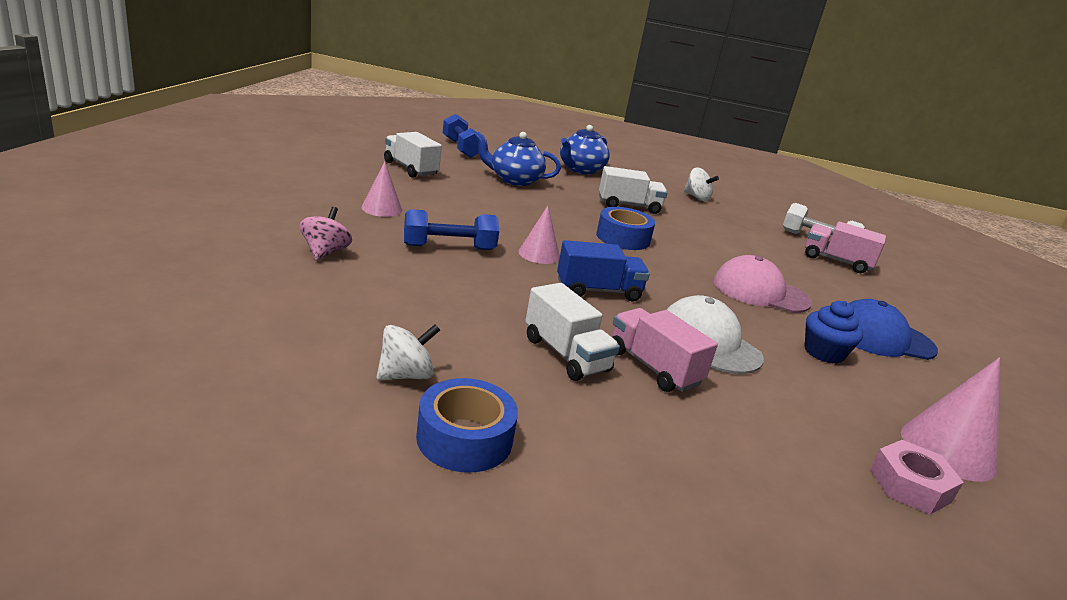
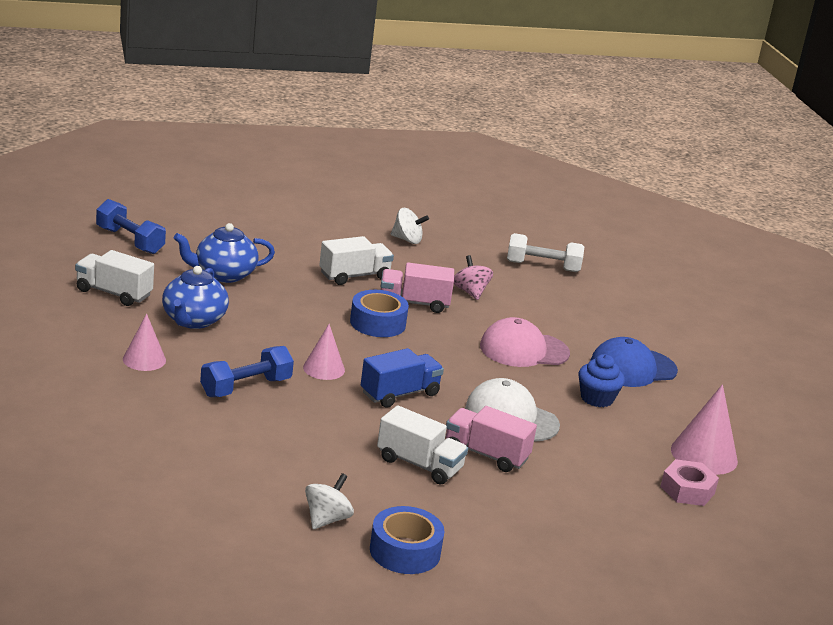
camera: 25 degrees left, 0 degrees up
pink spinning top [300,207,352,261] -> pink spinning top moved to [454,255,493,300]
blue teapot [560,125,610,174] -> blue teapot moved to [162,266,229,329]
pink truck [805,222,886,273] -> pink truck moved to [381,263,454,313]

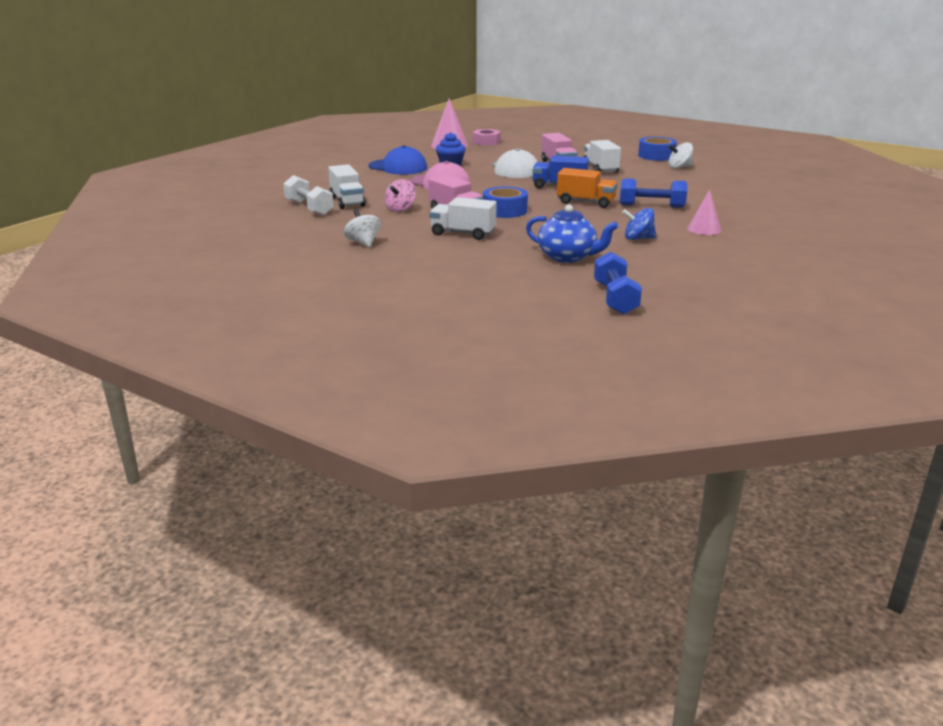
camera: 130 degrees left, 0 degrees up
white truck [75,250,154,306] -> white truck moved to [328,164,366,209]
blue teapot [162,266,229,329] -> blue spinning top [622,208,656,240]
pink cone [303,324,345,380] -> orange truck [557,168,618,208]

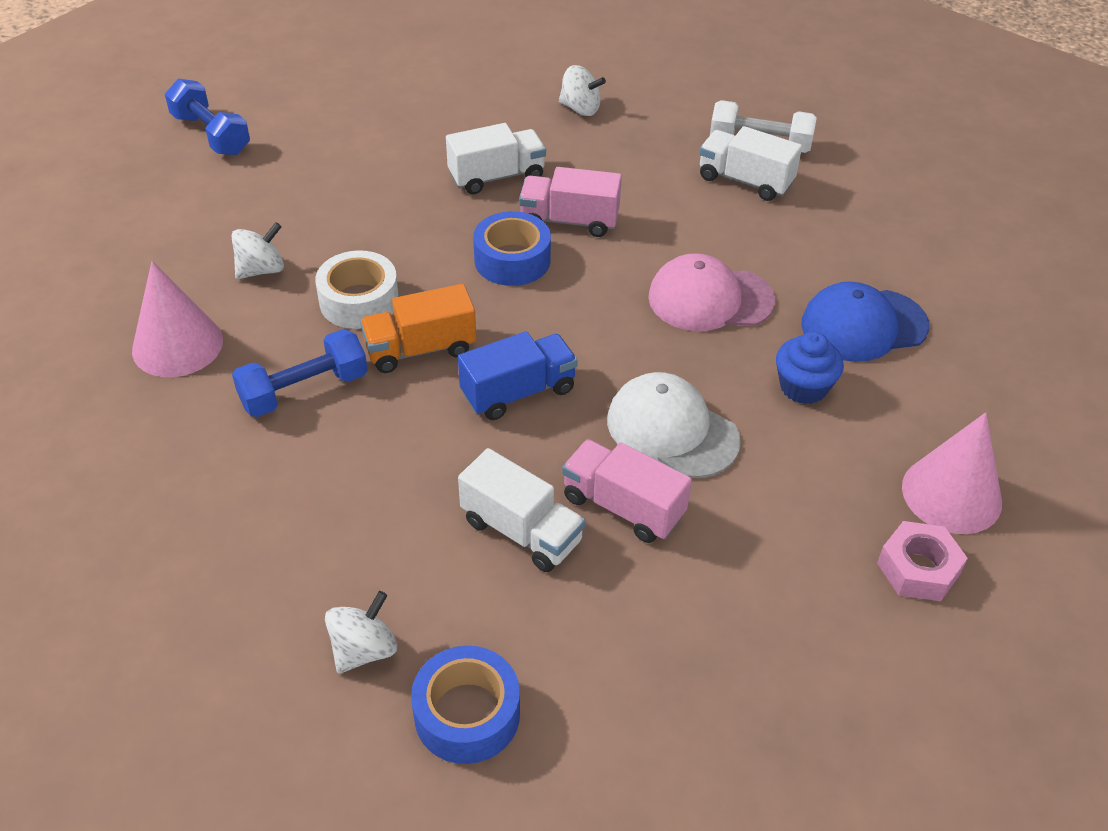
camera: 140 degrees right, 20 degrees up
pink spinning top [384,179,416,212] -> none
blue teapot [526,204,618,263] -> none
blue spinning top [622,208,656,240] -> white spinning top [232,222,284,279]
pink cone [687,189,721,235] -> pink cone [132,261,223,377], size x1.54
none -> white tape [315,250,399,329]

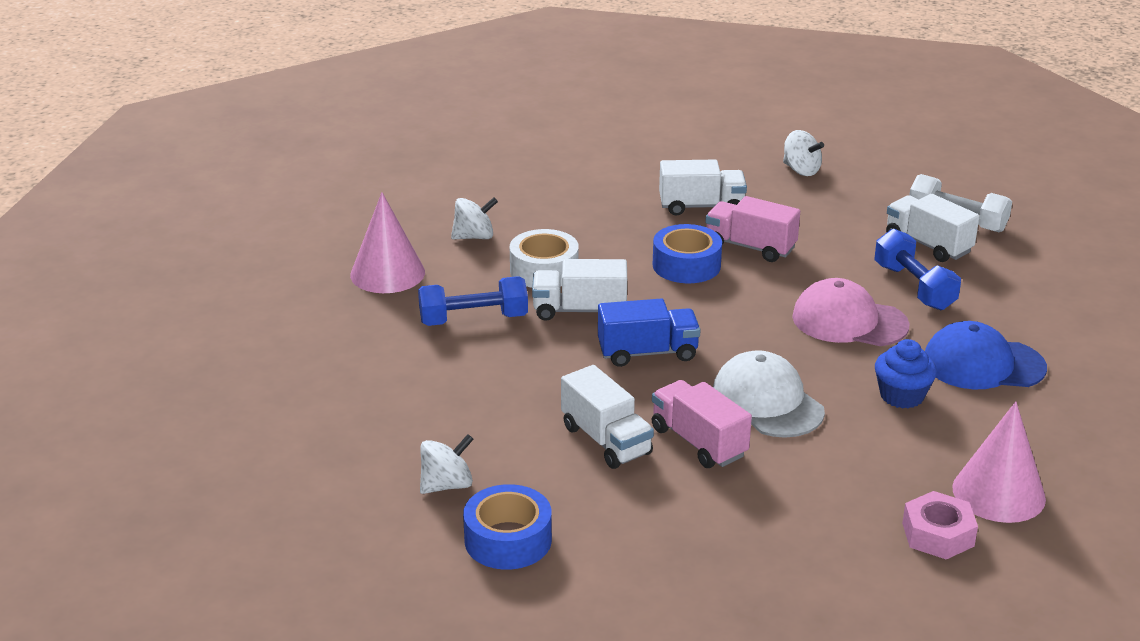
camera: 20 degrees right, 15 degrees down
blue dumbbell [165,79,250,155] -> blue dumbbell moved to [874,229,961,310]
orange truck [360,284,476,373] -> white truck [532,259,627,321]

